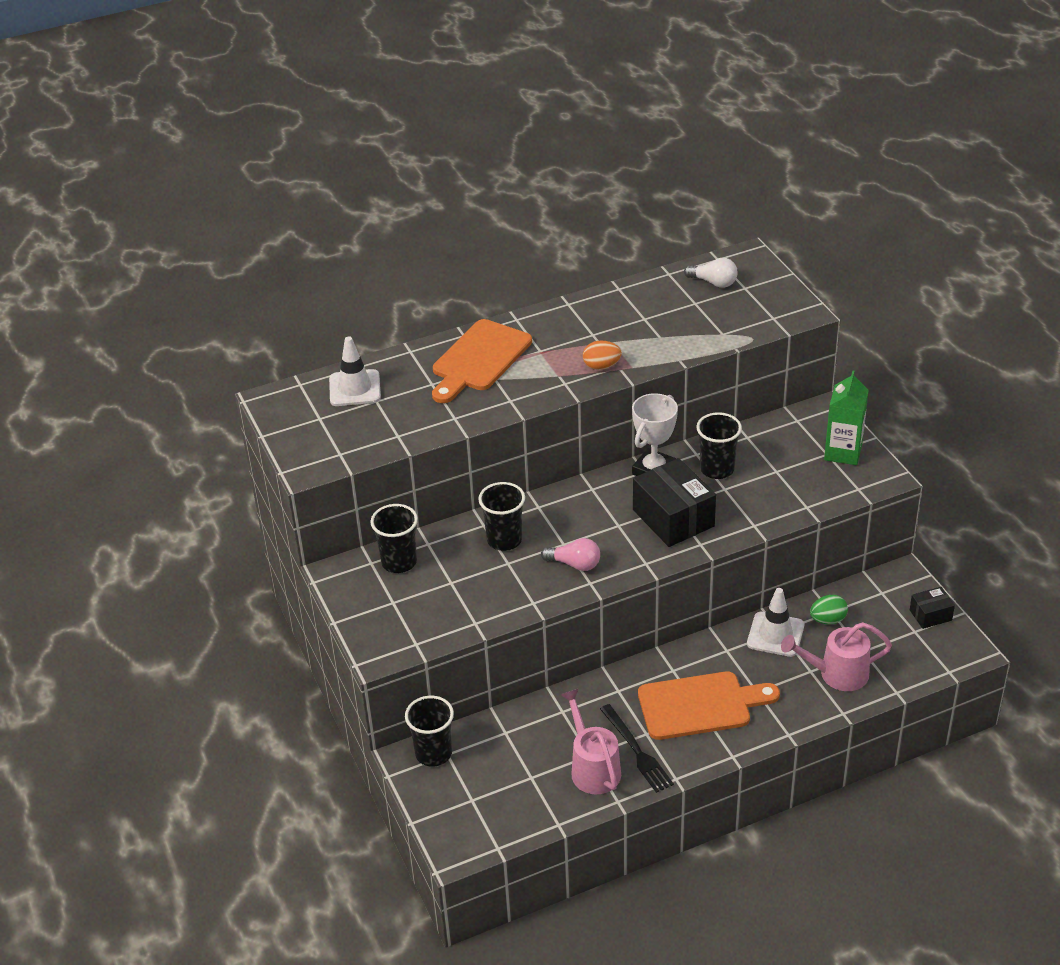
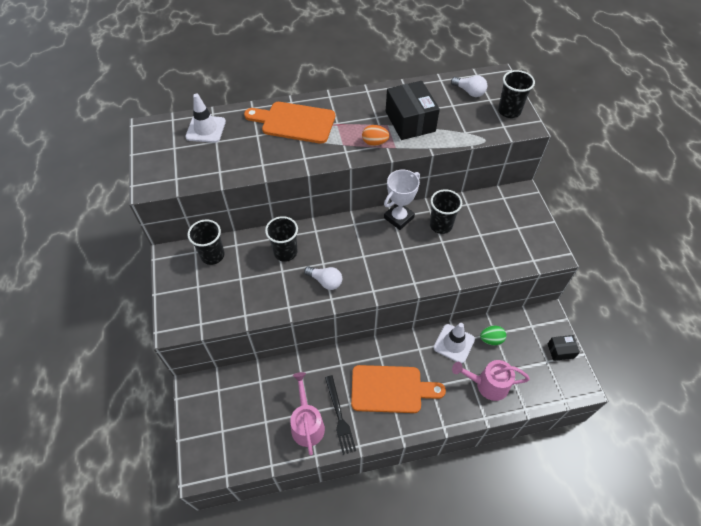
camera: 10 degrees right, 15 degrees up
black cup [405,696,454,767] -> black cup moved to [498,70,535,118]
orange cutting board [432,319,532,403] -> orange cutting board turned 60 degrees clockwise [244,102,335,144]
pink light bulb [541,538,600,571] -> white light bulb [304,266,342,290]
black box [633,458,716,547] -> black box moved to [386,81,440,140]
green carton [824,371,869,465] -> none

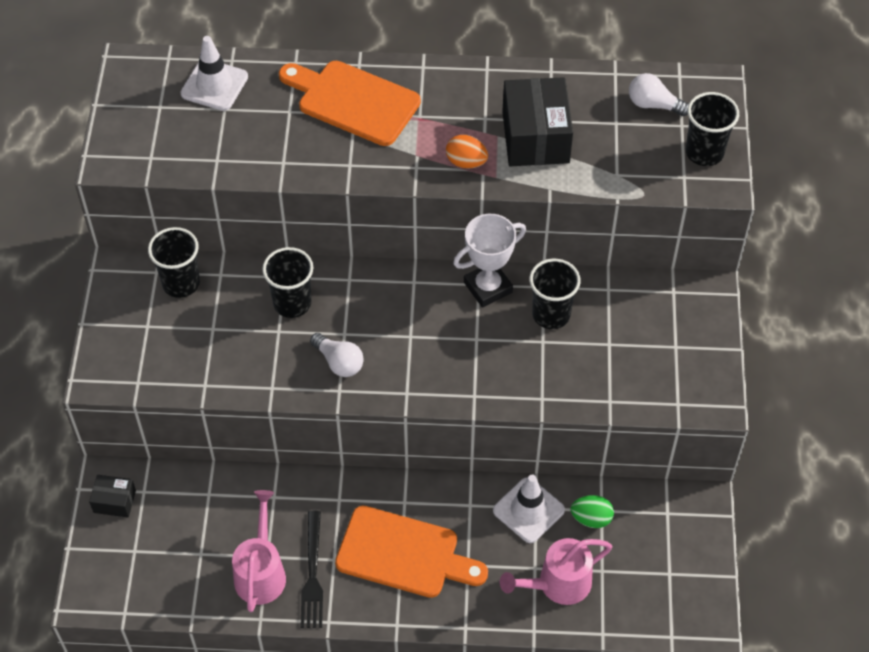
camera: 15 degrees right, 0 degrees up
white light bulb [451,75,487,97] -> white light bulb turned 150 degrees clockwise [629,73,689,116]
pink watering can [452,360,530,401] -> pink watering can turned 45 degrees counterclockwise [500,538,612,605]
black box [548,335,580,361] -> black box moved to [89,475,136,517]

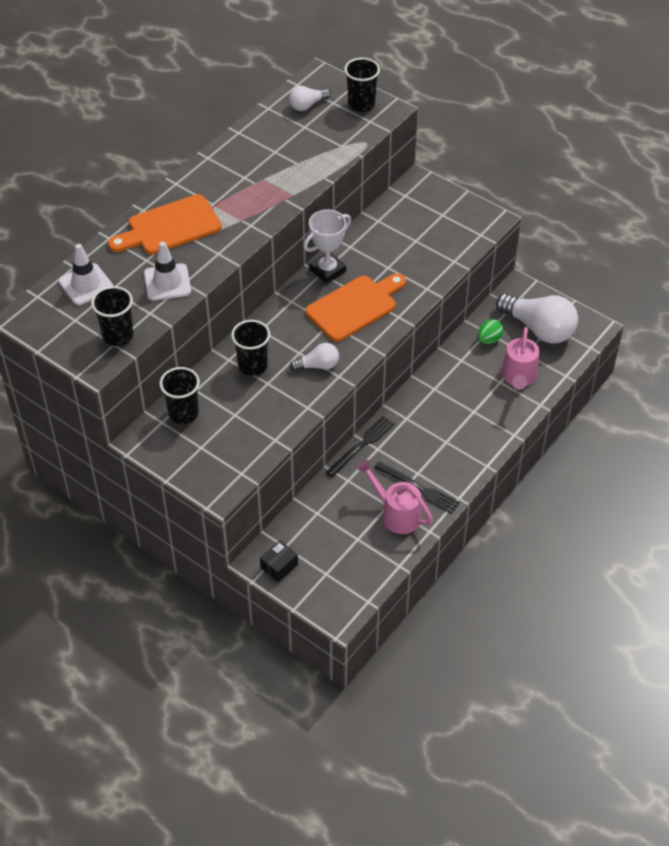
camera: 55 degrees left, 5 degrees down
orange cutting board [335,506,488,598] -> orange cutting board moved to [305,273,406,342]
orange egg [446,135,488,169] -> none
white trophy [453,214,526,307] -> white trophy turned 45 degrees clockwise [303,209,351,284]
white traffic cone [493,475,565,543] -> white traffic cone moved to [144,242,191,301]
black box [502,77,573,166] -> none
black cup [529,259,581,329] -> black cup moved to [91,286,134,346]
none -> black fork [326,416,395,477]
none -> white light bulb [496,294,578,344]

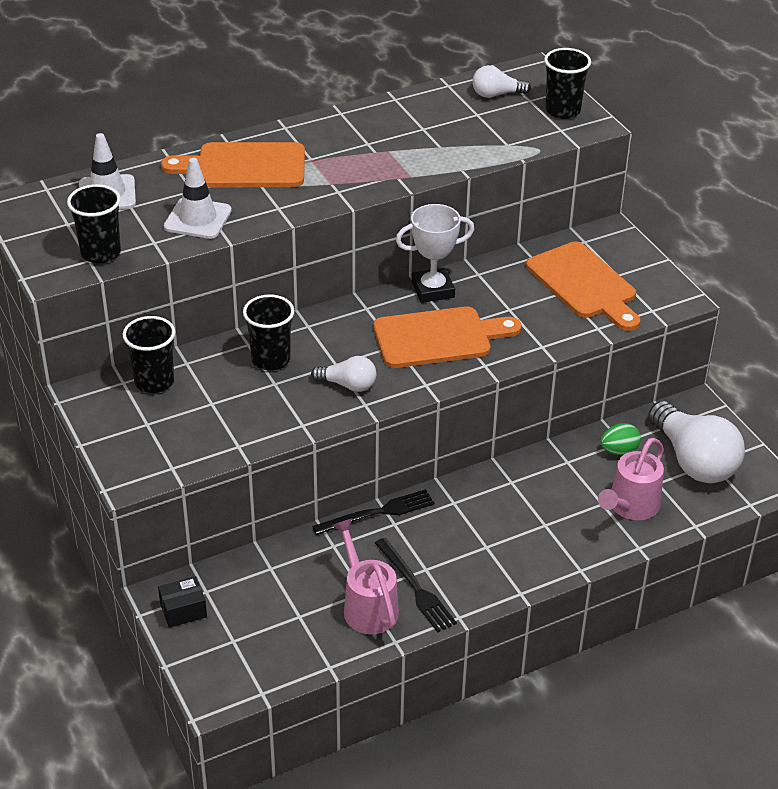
camera: 25 degrees right, 10 degrees down
none -> orange cutting board [526,241,640,331]

